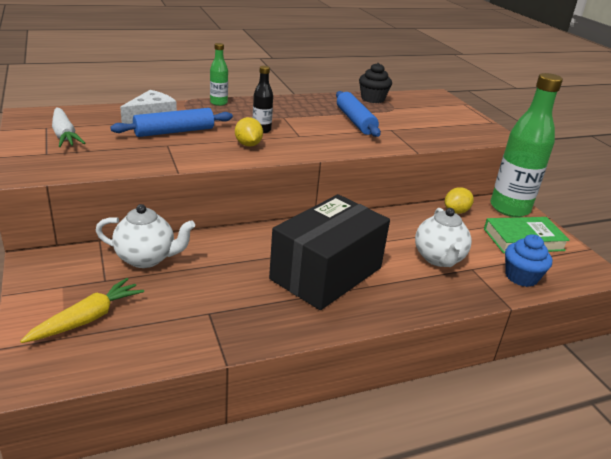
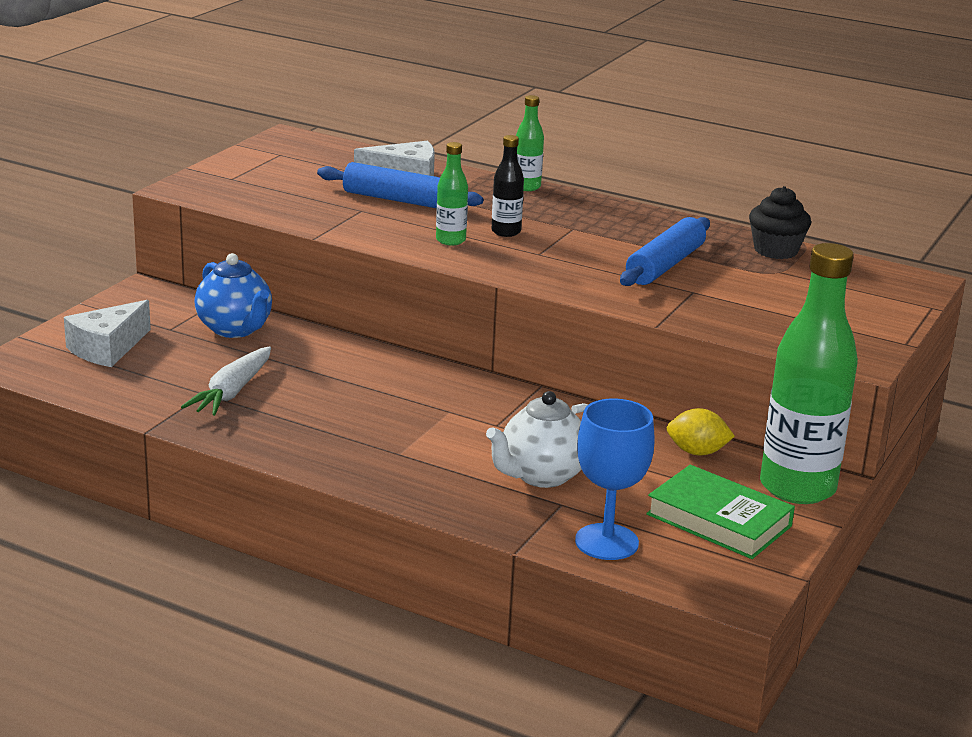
camera: 50 degrees right, 5 degrees down
yellow carrot [20,278,144,343] -> white cheese [64,300,151,367]
white carrot [52,108,86,147] -> white carrot moved to [181,346,271,416]
white teapot [95,204,195,268] -> blue teapot [194,253,272,338]
yellow lemon [235,117,263,147] -> green bottle [436,142,468,245]
black box [269,194,390,310] -> none
blue cupcake [505,234,552,287] -> blue goblet [575,398,655,560]

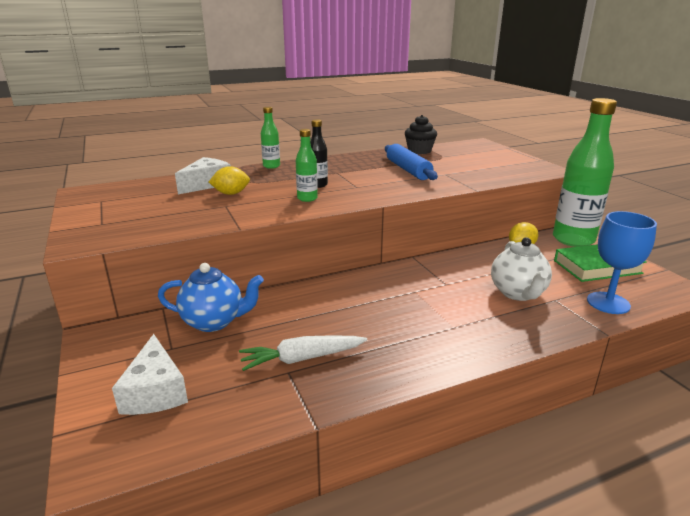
camera: 50 degrees left, 0 degrees up
white carrot [181,346,271,416] -> white carrot turned 105 degrees clockwise [239,335,367,371]
blue rolling pin [317,162,484,208] -> yellow lemon [209,166,250,195]

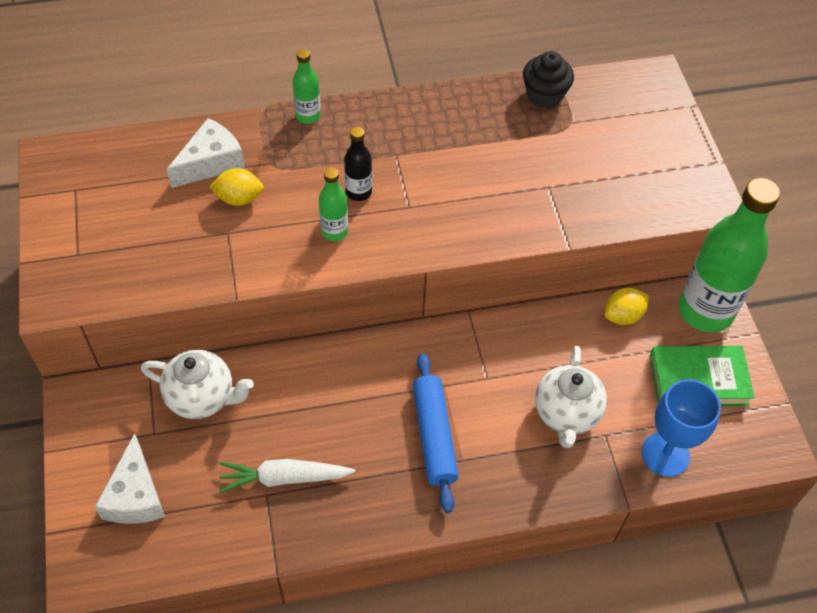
camera: 10 degrees right, 30 degrees up
blue teapot [158,263,264,332] -> white teapot [141,350,254,419]
blue rolling pin [385,144,438,180] -> blue rolling pin moved to [412,353,459,513]

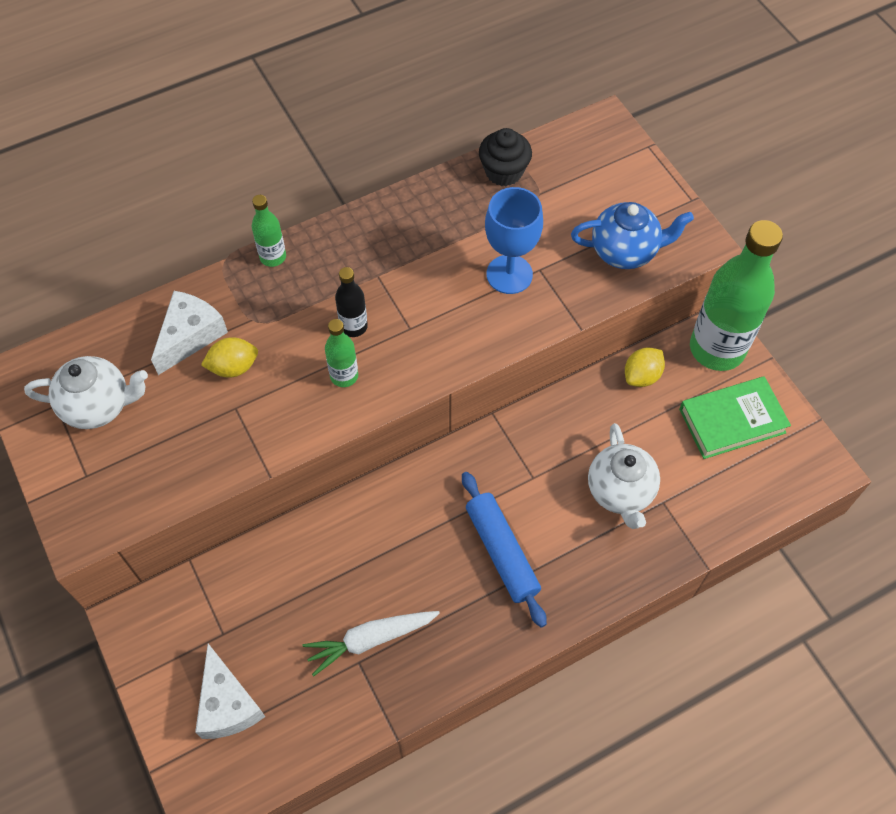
camera: 15 degrees left, 5 degrees up
white teapot [141,350,254,419] -> white teapot moved to [24,356,148,429]
blue goblet [642,379,721,477] -> blue goblet moved to [485,187,543,294]
none -> blue teapot [571,202,694,269]

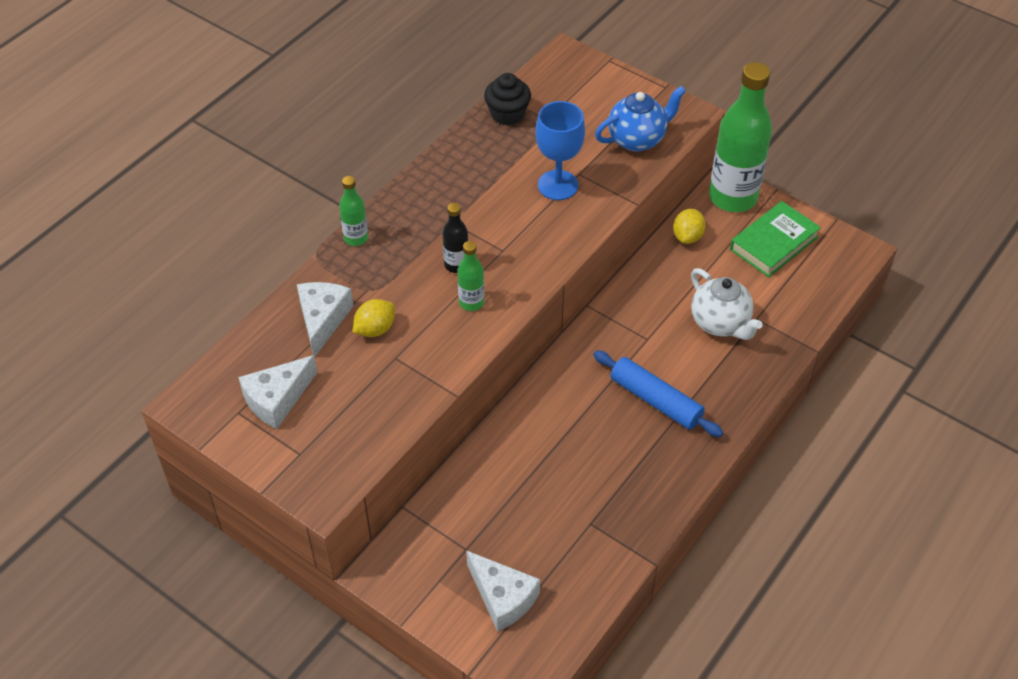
camera: 25 degrees left, 10 degrees down
white teapot [24,356,148,429] -> white cheese [238,355,317,429]
white carrot [303,611,440,676] -> none

